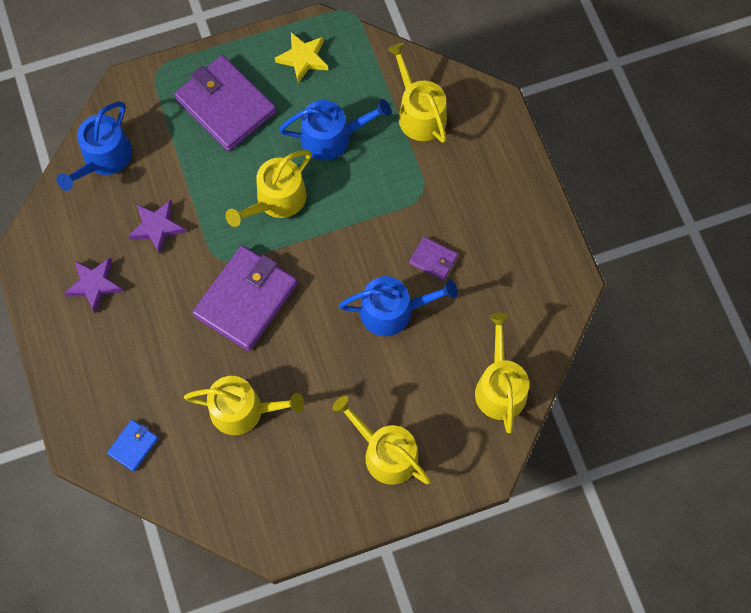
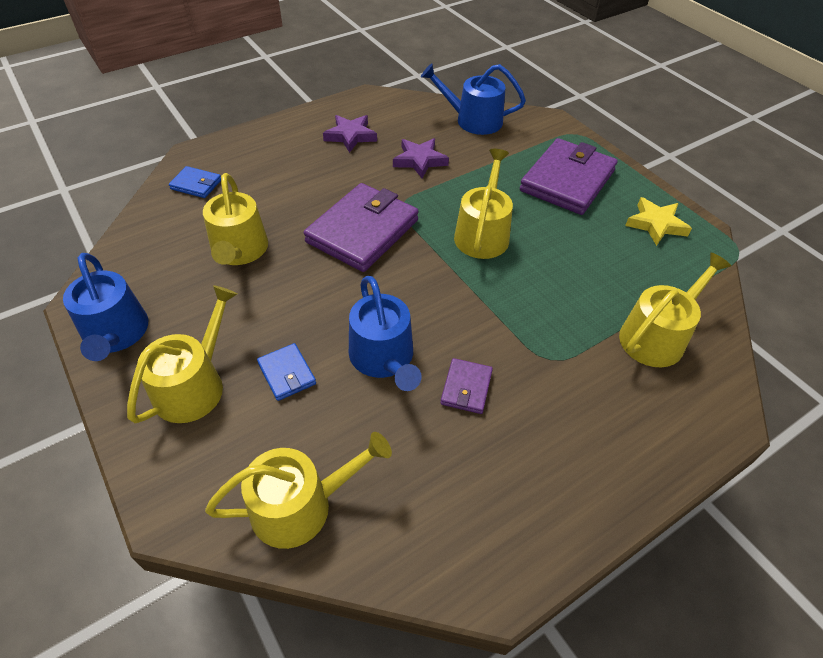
camera: 75 degrees right, 20 degrees down
purple wallet [192,245,298,351] -> purple wallet turned 75 degrees counterclockwise [304,183,419,272]
yellow watering can [226,150,312,227] -> yellow watering can turned 75 degrees clockwise [454,149,513,259]
blue watering can [279,99,391,160] -> blue watering can moved to [63,253,148,361]
none -> blue wallet [257,343,316,401]

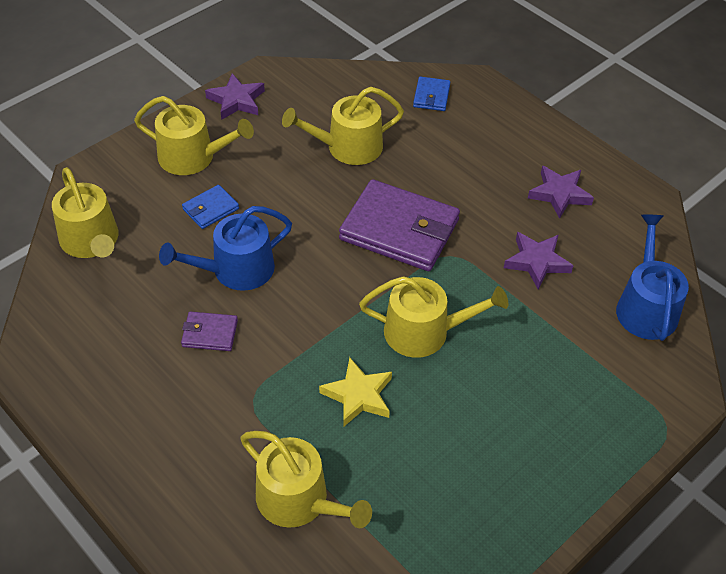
camera: 80 degrees right, 0 degrees up
blue watering can [63,253,148,361] -> purple star [205,73,265,120]
purple wallet [520,138,618,215] -> none
yellow star [625,197,692,246] -> yellow star moved to [319,357,392,427]

